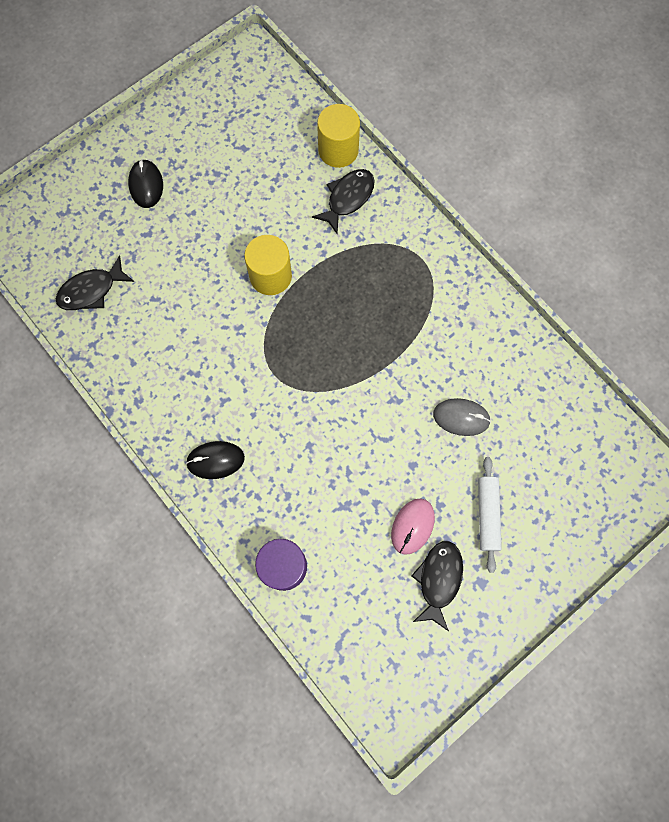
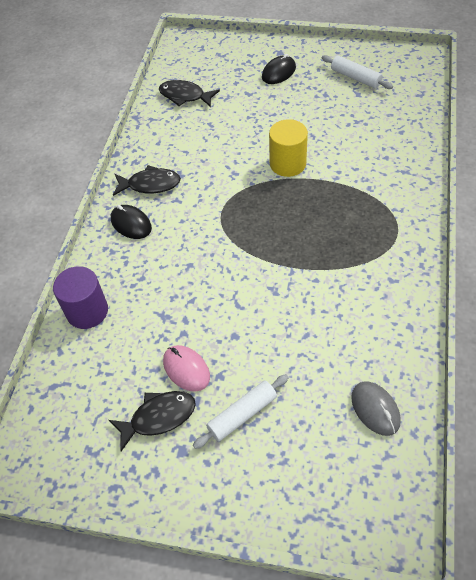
camera: 55 degrees right, 20 degrees down
black fish [312,169,375,234] -> black fish moved to [113,165,181,196]
yellow cylinder [317,104,360,168] -> none
pink mouse [391,499,435,555] -> pink mouse turned 60 degrees clockwise [163,345,210,392]
grey mouse [433,398,491,436] -> grey mouse moved to [351,381,401,436]
none -> white rolling pin [322,55,393,89]

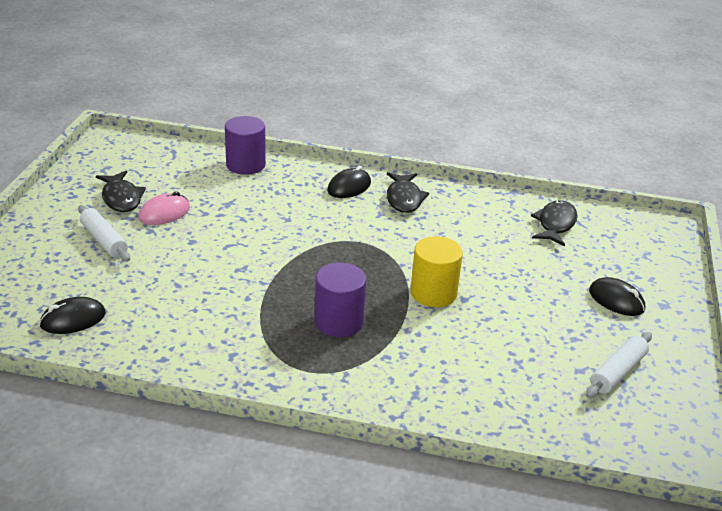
camera: 85 degrees right, 20 degrees down
grey mouse [351,381,401,436] -> black mouse [39,297,106,334]
none -> purple cylinder [314,263,366,337]

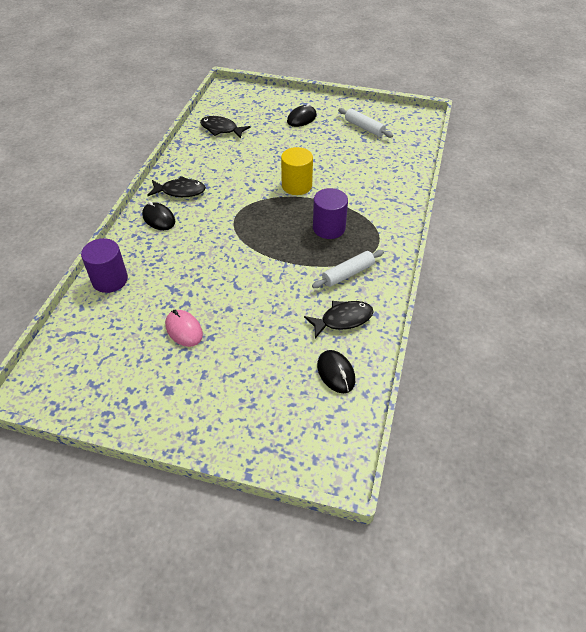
camera: 85 degrees left, 15 degrees up
white rolling pin [78,205,130,262] -> white rolling pin moved to [312,250,384,288]
black fish [96,171,146,212] -> black fish moved to [304,301,374,338]

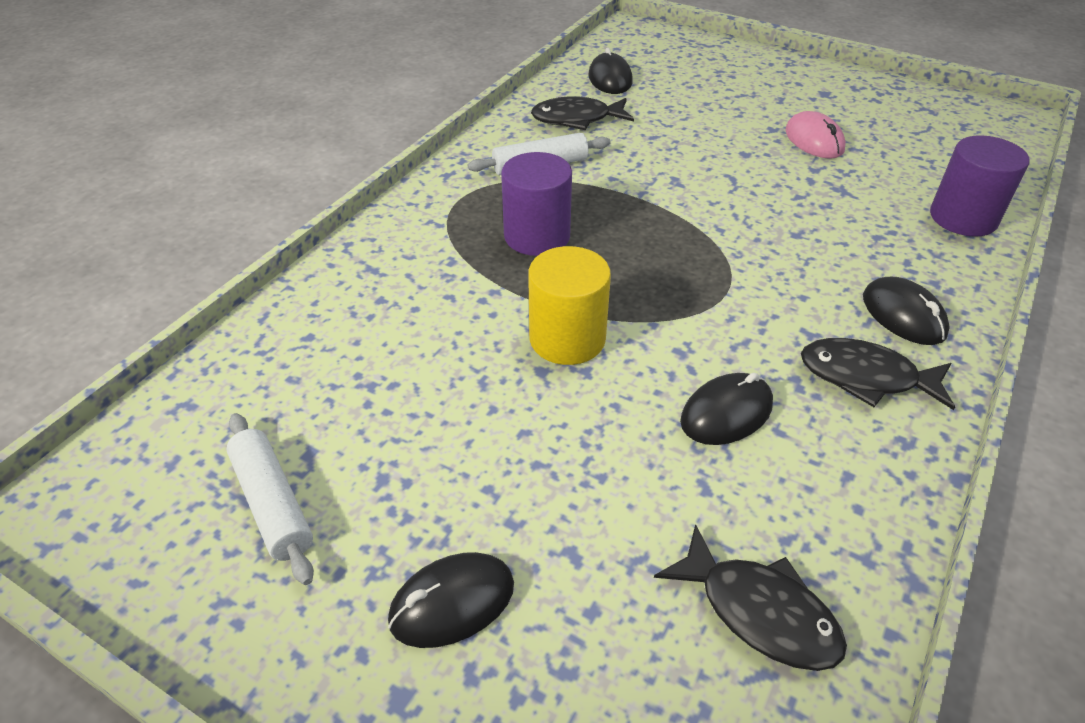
camera: 165 degrees left, 5 degrees down
none -> black mouse [680,373,773,445]

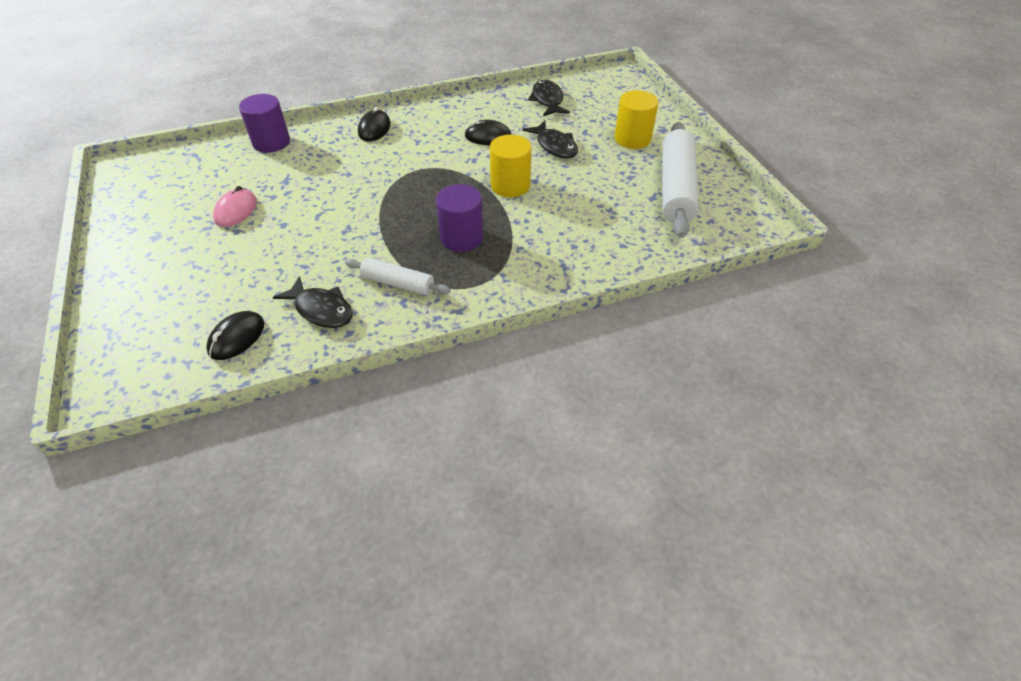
camera: 140 degrees left, 5 degrees up
white rolling pin [226,413,314,585] -> white rolling pin [662,122,699,238], size x1.82
black mouse [388,552,514,648] -> yellow cylinder [614,90,658,149]
black fish [801,338,955,410] -> black fish moved to [523,121,578,158]

